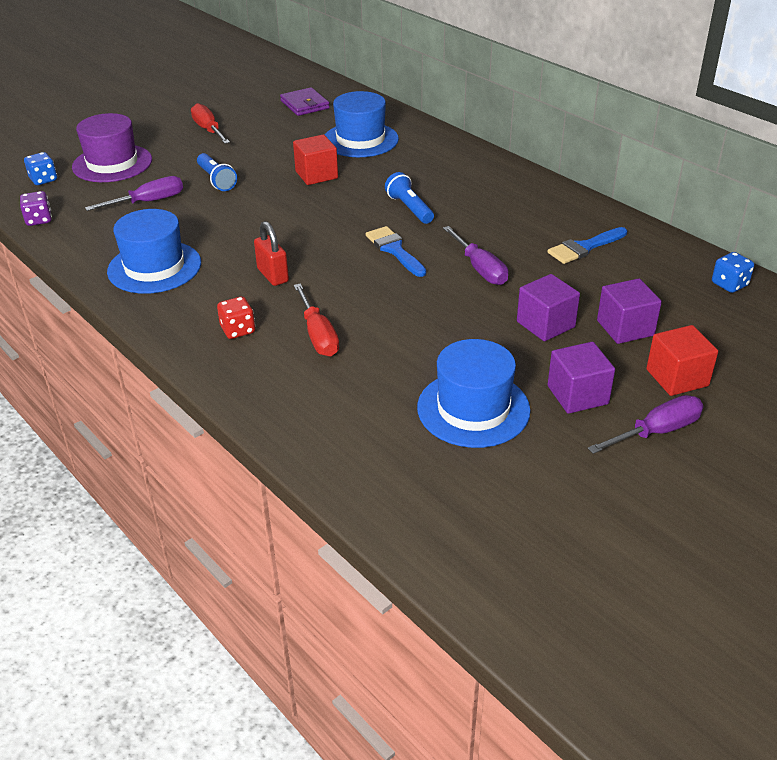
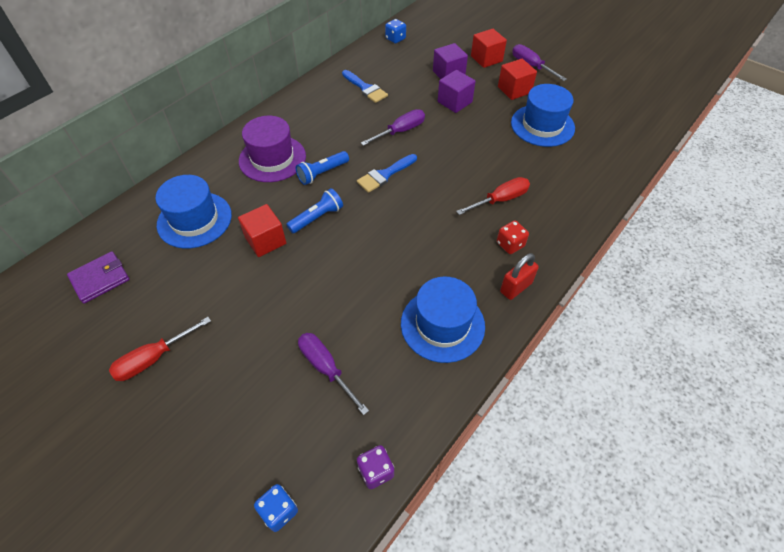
camera: 100 degrees left, 15 degrees up
purple hat [72,113,152,182] -> purple hat moved to [239,116,306,182]
blue flashlight [197,153,237,191] -> blue flashlight moved to [287,188,343,233]
red padlock [254,221,289,286] -> red padlock moved to [500,253,539,300]
purple cube [548,342,615,414] -> red cube [498,59,537,100]

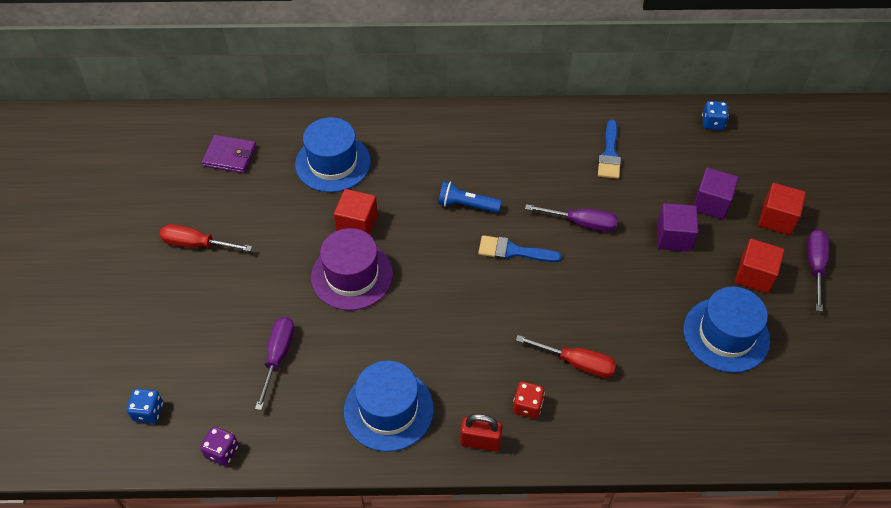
camera: 50 degrees right, 0 degrees up
purple hat [239,116,306,182] -> purple hat moved to [311,228,393,311]
blue flashlight [287,188,343,233] -> none

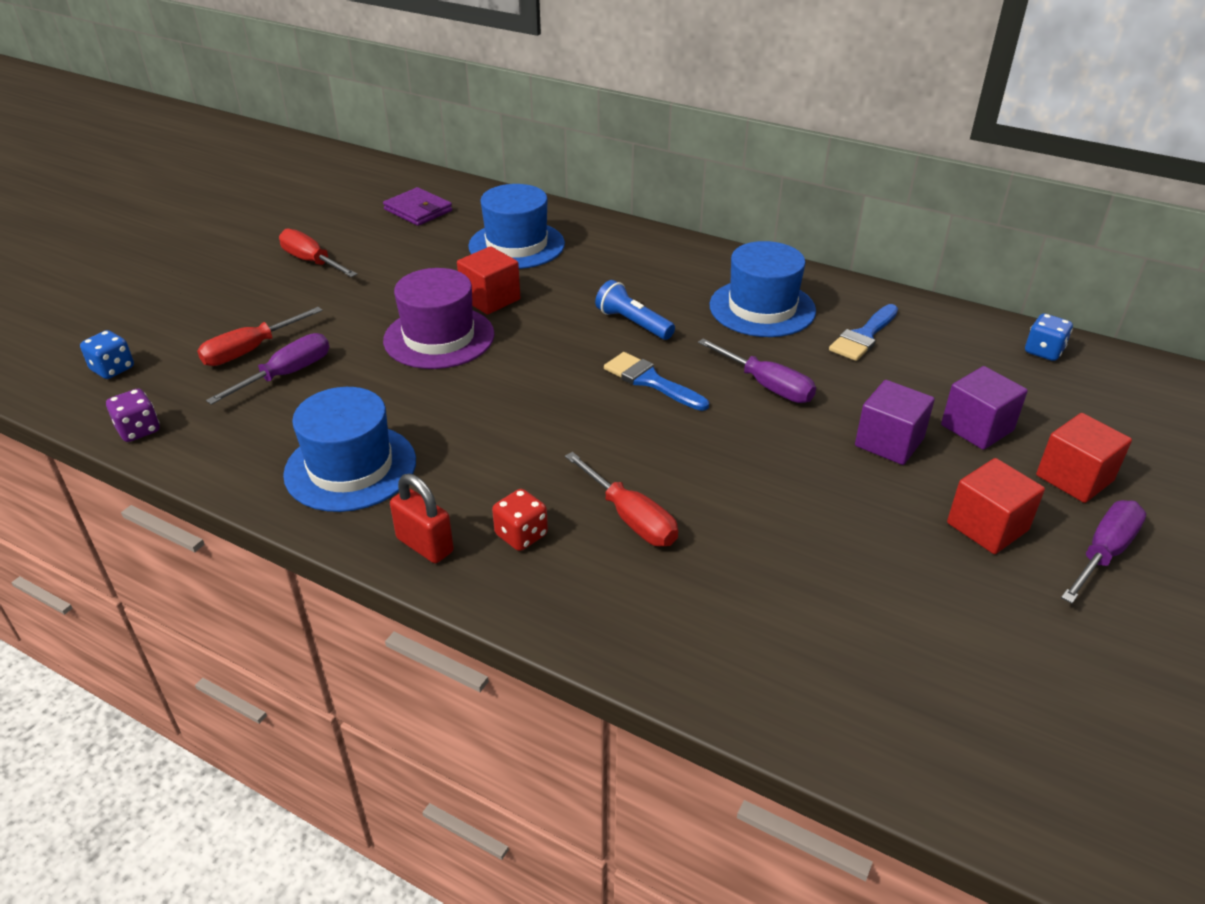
camera: 30 degrees right, 15 degrees down
blue hat [683,287,770,373] -> blue hat moved to [710,241,816,337]
none -> red screwdriver [197,307,323,366]

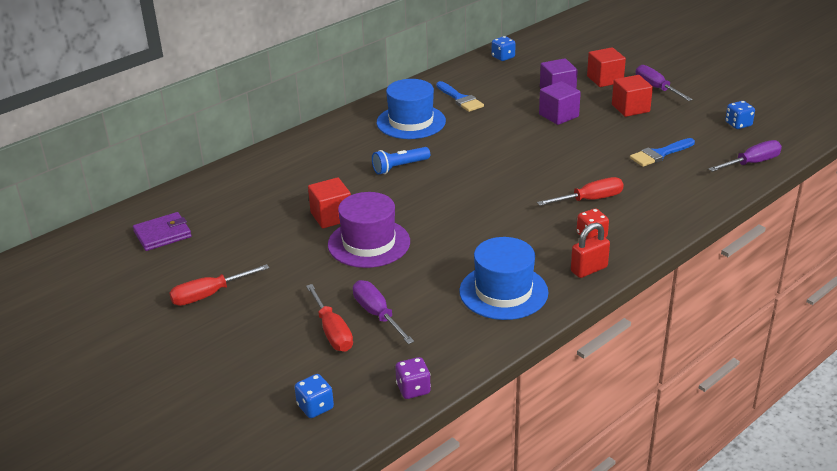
camera: 70 degrees left, 5 degrees down
blue hat [468,184,565,269] -> none
blue brush [604,352,709,411] -> blue brush moved to [630,138,695,167]
purple screwdriver [698,338,816,403] -> purple screwdriver moved to [708,140,782,172]
none -> blue dice [725,101,755,129]

